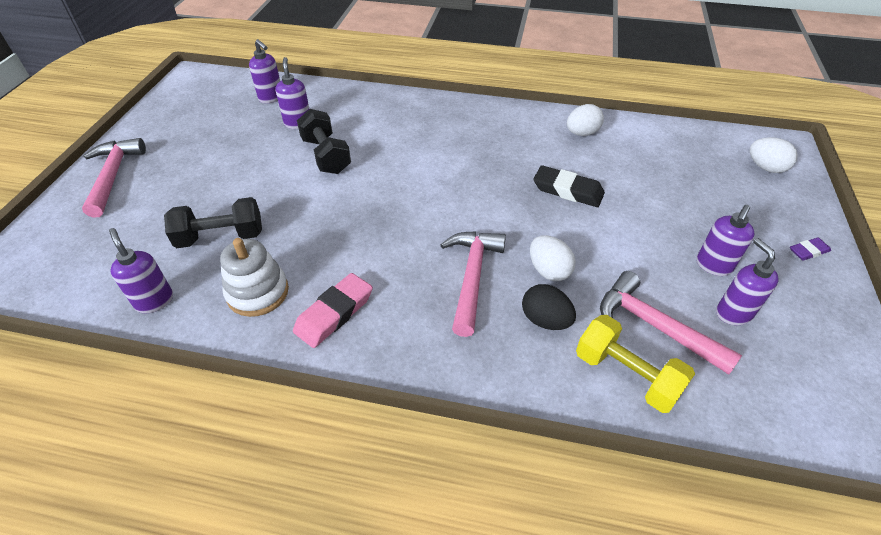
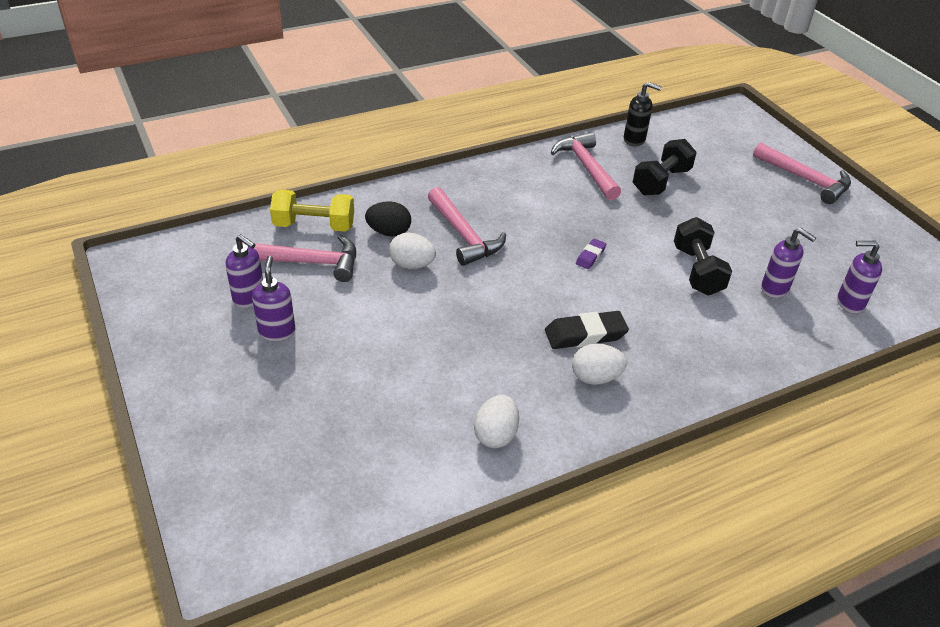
camera: 140 degrees right, 5 degrees down
purple soap dispenser [109,228,173,313] -> black soap dispenser [624,82,662,146]
white stacking toy [220,238,289,317] -> pink hammer [551,132,621,200]
pink eraser [293,273,373,348] -> none
black dumbbell [297,109,351,174] -> black dumbbell turned 60 degrees clockwise [674,217,732,295]
black eraser [533,165,605,207] -> black eraser moved to [545,311,629,349]
white egg [750,137,798,173] -> white egg moved to [572,344,627,385]
purple eraser [790,238,831,260] -> purple eraser moved to [576,239,606,269]

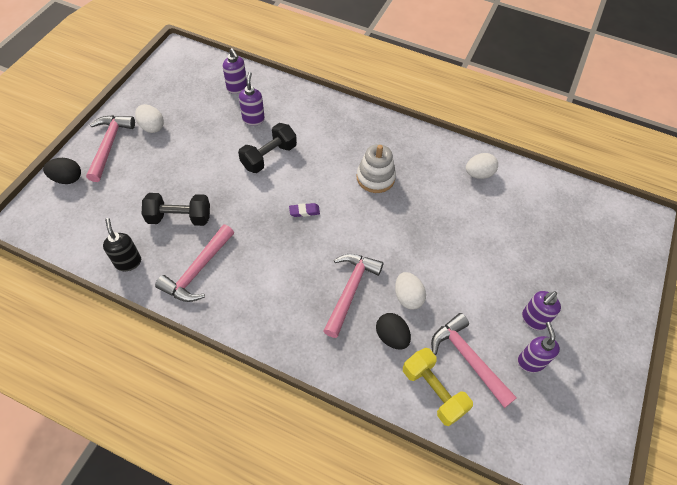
camera: 130 degrees left, 15 degrees up
black eraser [545,311,629,349] -> white stacking toy [357,144,396,193]
white egg [572,344,627,385] -> white egg moved to [135,104,164,133]
none -> black egg [43,158,81,184]

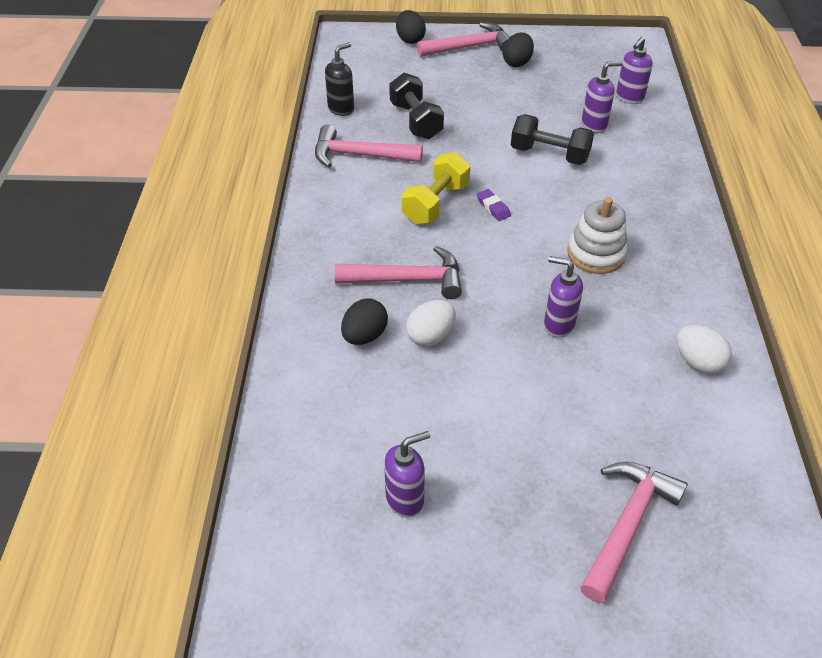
camera: 70 degrees right, 10 degrees down
white egg [135,104,164,133] -> black egg [502,32,534,67]
yellow dumbbell [403,348,473,426] -> yellow dumbbell moved to [402,152,471,224]
pink hammer [431,313,517,408] -> pink hammer moved to [580,462,688,603]
purple soap dispenser [522,291,561,331] -> purple soap dispenser moved to [544,256,583,337]

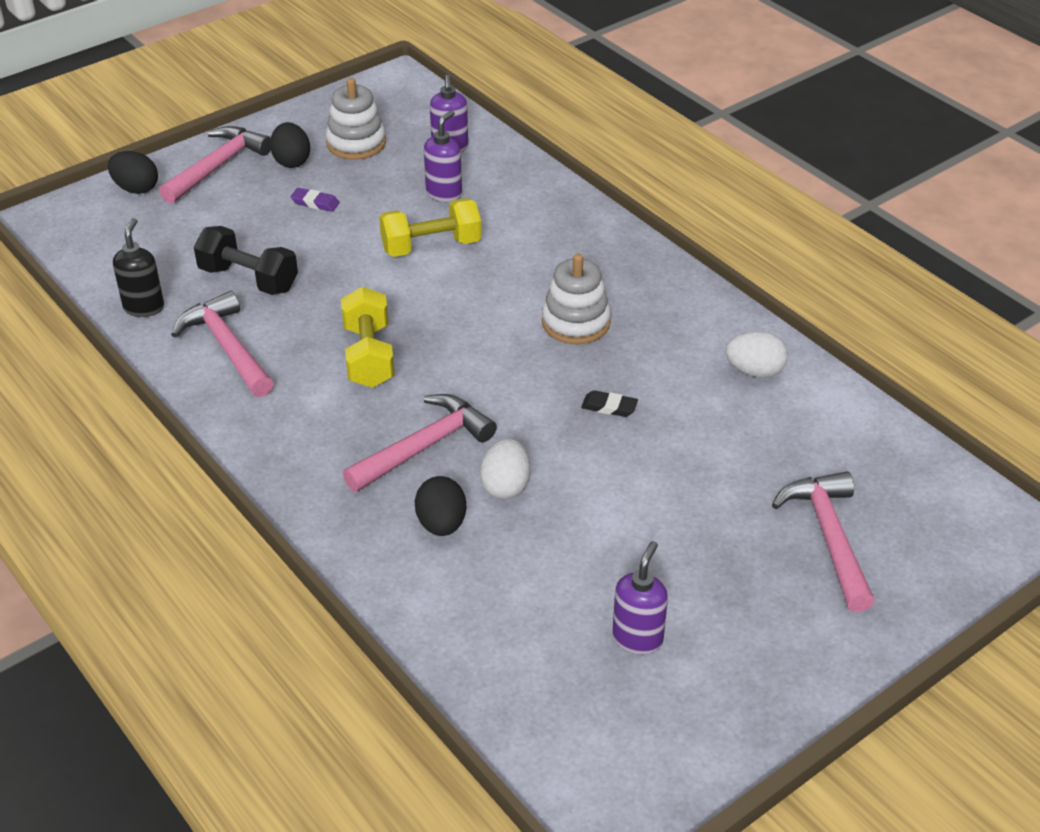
camera: 40 degrees left, 5 degrees down
pink hammer [315,125,423,167] -> pink hammer turned 90 degrees clockwise [171,291,274,397]
purple eraser [477,189,511,221] -> purple eraser moved to [291,188,340,212]
black dumbbell [511,114,594,165] -> yellow dumbbell [379,198,481,257]
purple soap dispenser [544,256,583,337] -> black eraser [581,390,638,417]
none -> white stacking toy [325,78,386,160]

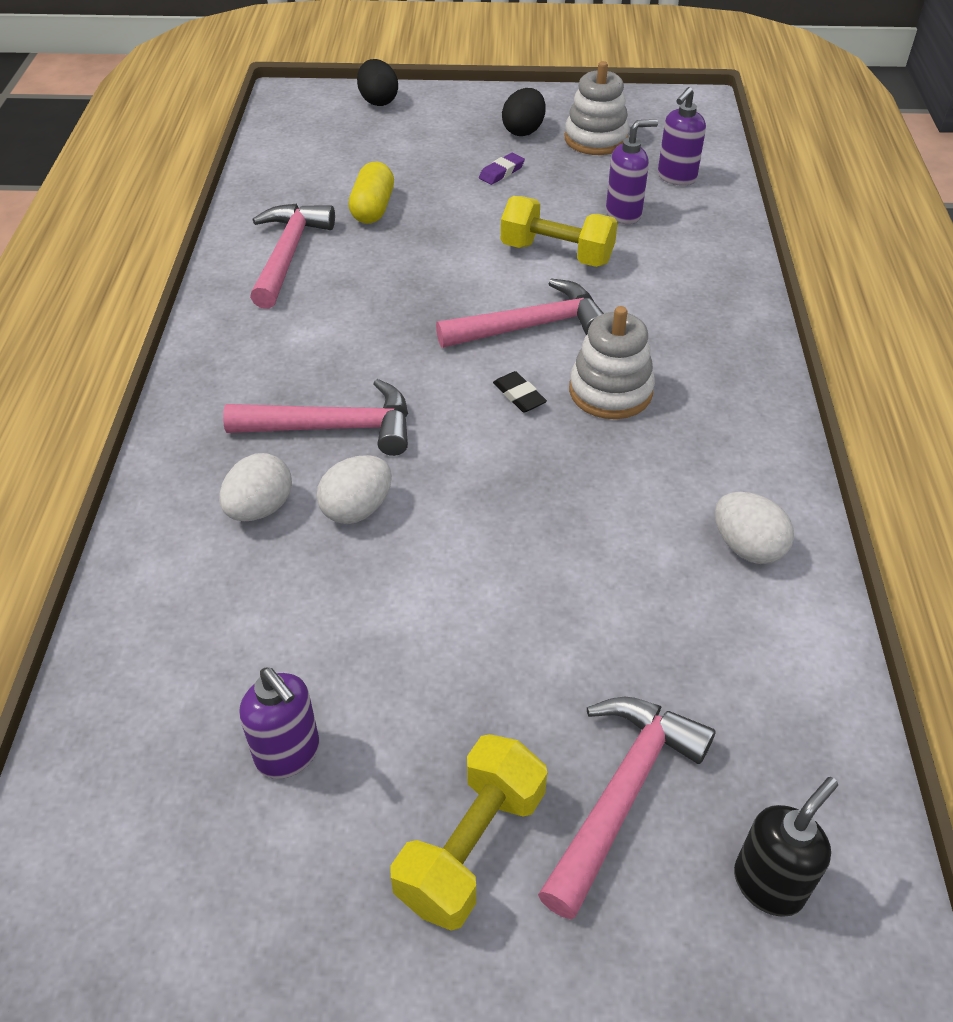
camera: 40 degrees right, 5 degrees up
black soap dispenser [113,218,164,317] -> black soap dispenser moved to [734,777,838,917]
pink hammer [159,126,271,204] -> pink hammer moved to [436,279,604,348]
black dumbbell [194,226,298,295] -> yellow capsule [348,162,394,224]
purple eraser [291,188,340,212] -> purple eraser turned 75 degrees clockwise [479,153,525,185]
yellow dumbbell [341,287,395,388] -> yellow dumbbell moved to [390,734,547,930]
black egg [415,476,466,536] -> white egg [219,453,292,521]
black eraser [581,390,638,417] -> black eraser moved to [493,371,547,412]
purple soap dispenser [612,541,668,655] -> purple soap dispenser turned 75 degrees clockwise [239,668,319,779]

